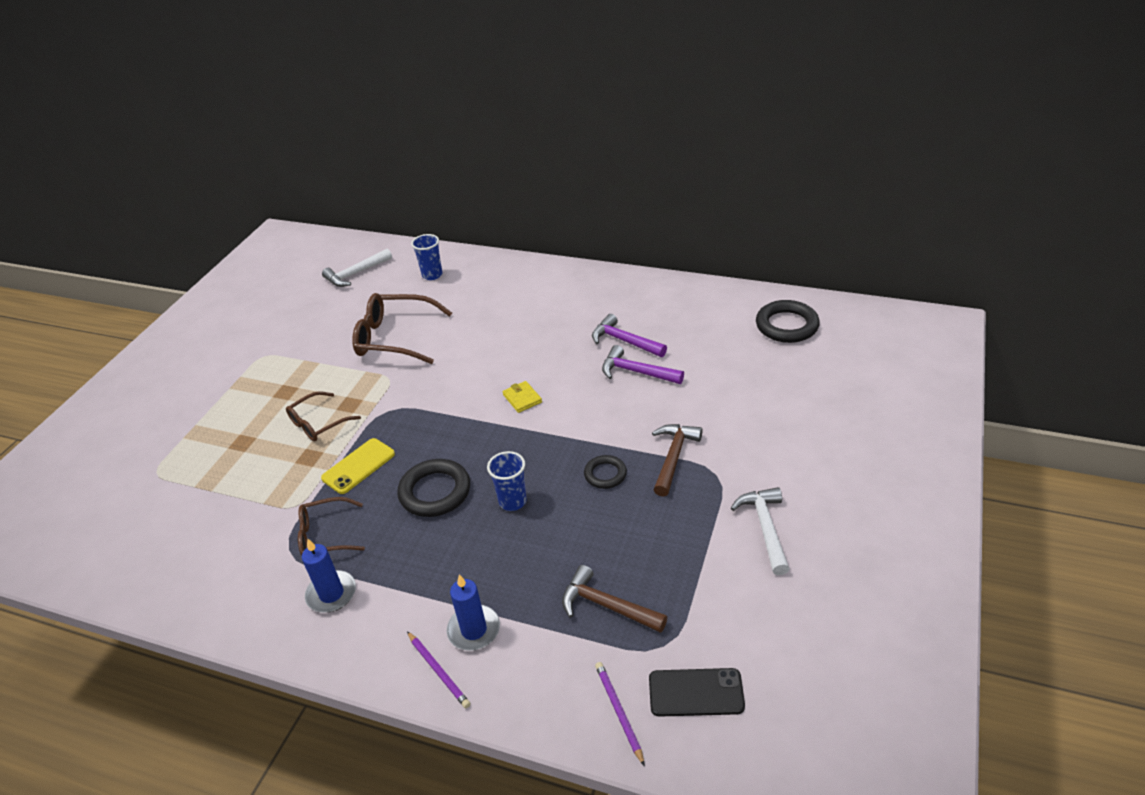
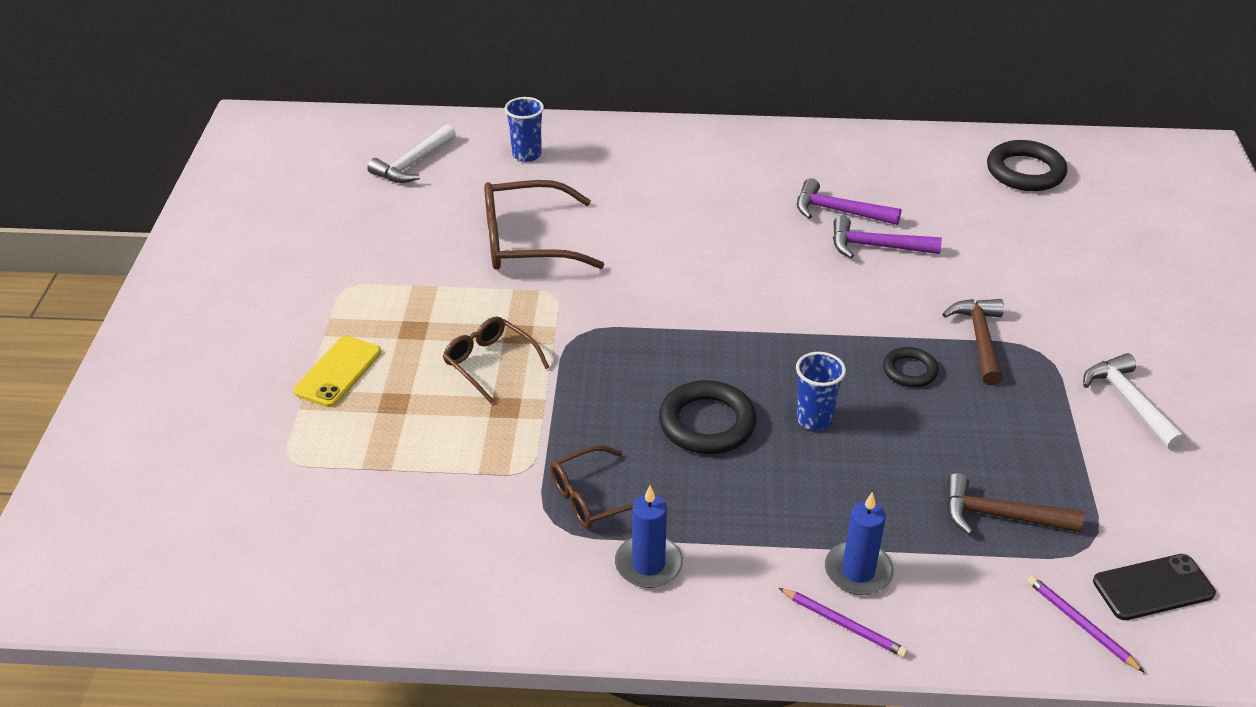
camera: 20 degrees left, 0 degrees up
brown glasses [286,391,361,442] -> brown glasses turned 105 degrees clockwise [443,316,549,403]
yellow phone [321,438,395,494] -> yellow phone moved to [293,336,381,407]
yellow wallet [503,381,542,413] -> none

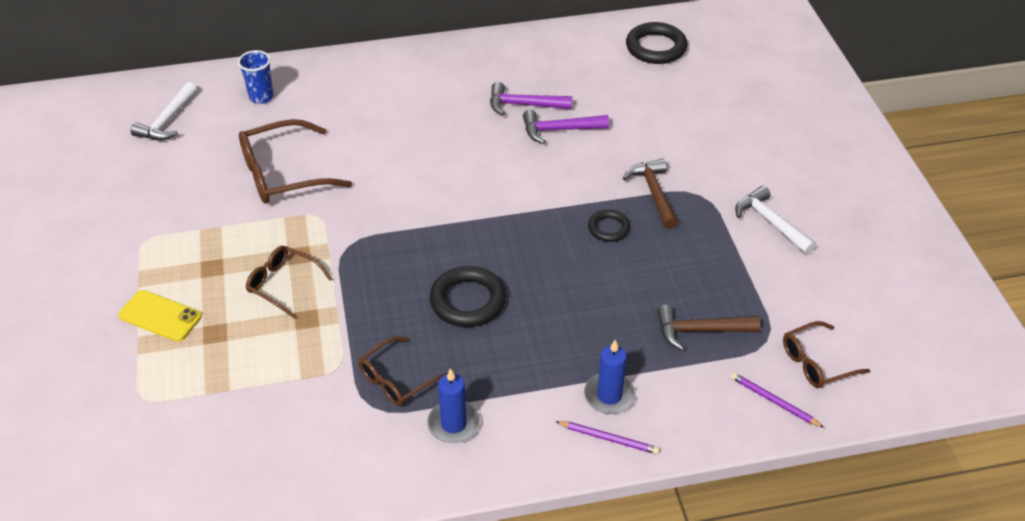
camera: 15 degrees left, 5 degrees up
yellow phone [293,336,381,407] -> yellow phone turned 75 degrees counterclockwise [118,290,202,342]
blue cup [796,352,846,430] -> none
black phone [1093,554,1216,620] -> brown glasses [783,321,870,388]

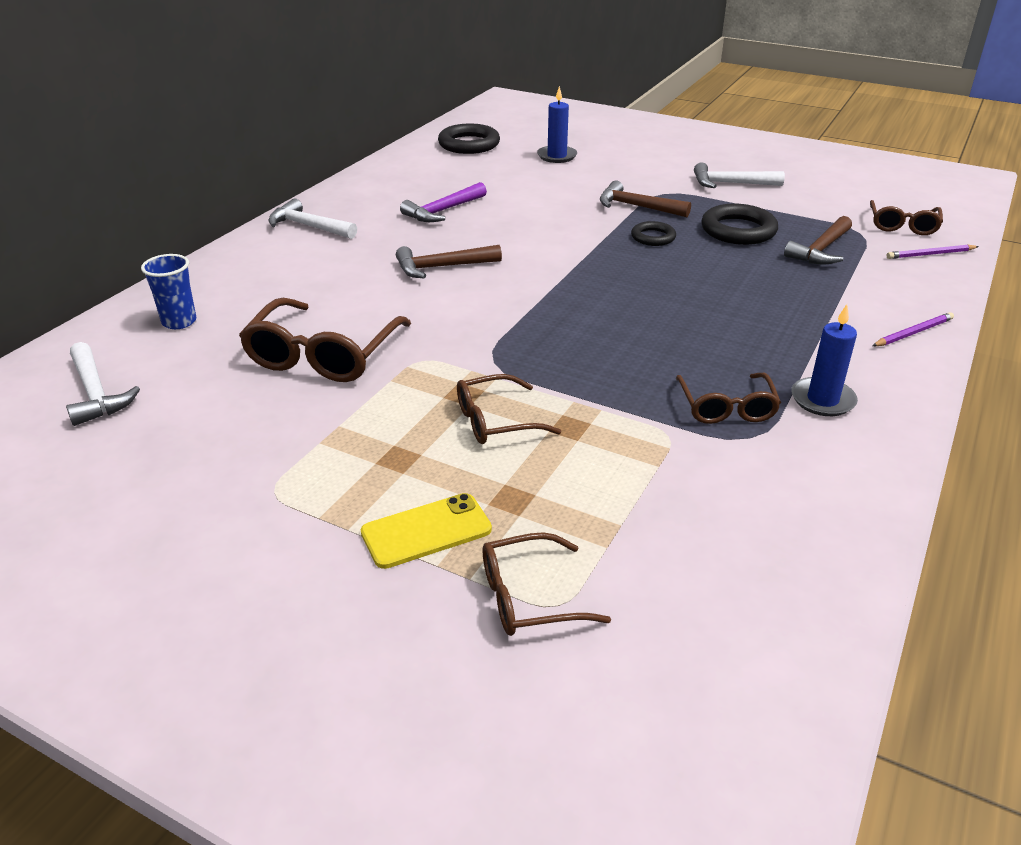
camera: 50 degrees left, 10 degrees down
black ring [430,266,506,327] -> black ring moved to [701,204,778,245]
purple hammer [523,110,609,144] -> none
blue candle [584,340,636,414] -> blue candle moved to [537,86,577,163]
none -> white hammer [269,198,357,239]
none -> brown hammer [396,245,502,278]
none -> brown glasses [483,532,611,636]

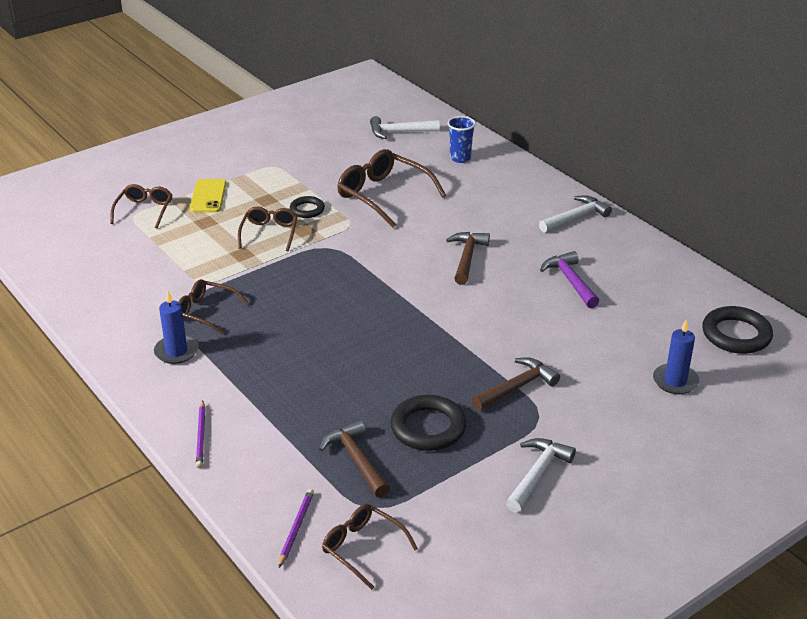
camera: 115 degrees right, 0 degrees up
black ring [631,221,676,246] -> black ring moved to [290,196,325,218]

